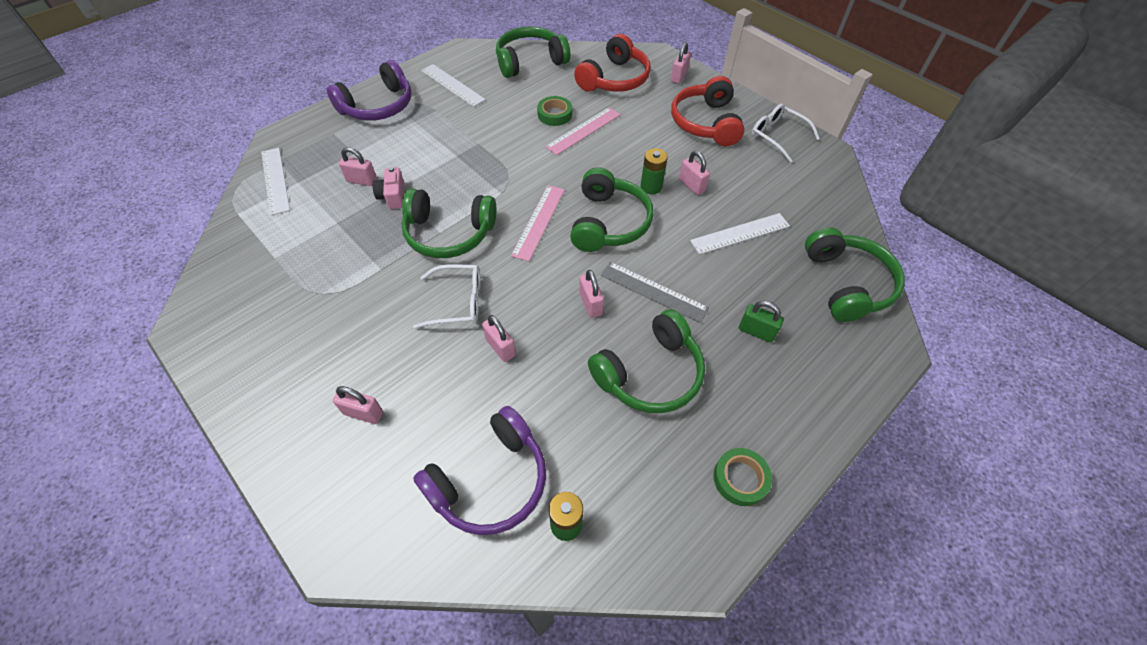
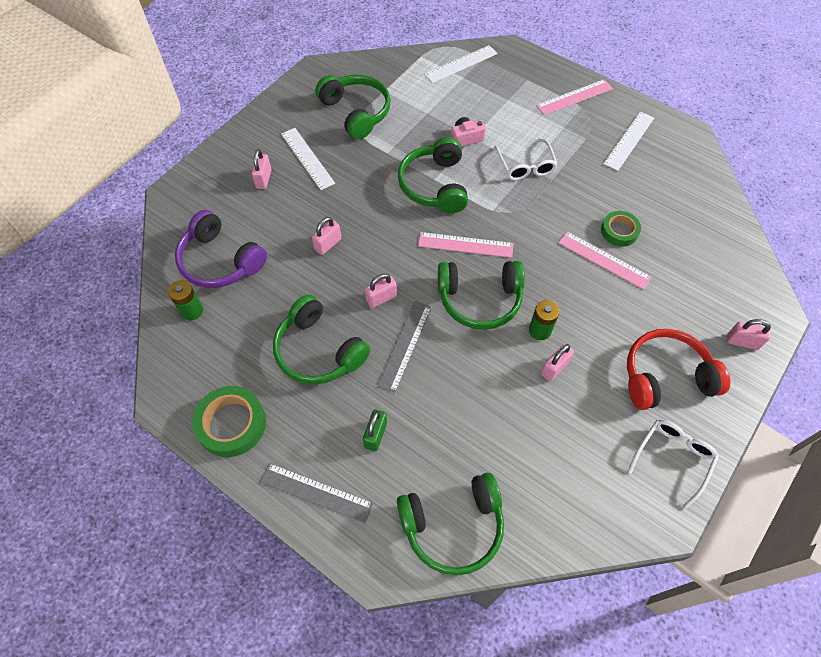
camera: 80 degrees right, 5 degrees up
purple headphones [327,60,412,121] -> pink ruler [536,79,613,115]
pink padlock [339,147,377,186] -> none
white glasses [413,264,480,329] -> white glasses moved to [494,138,558,180]
green headphones [496,27,570,78] -> green headphones moved to [315,75,391,140]
red headphones [574,34,651,92] -> none
white ruler [690,213,790,254] -> white ruler moved to [281,128,335,190]
green tape [713,448,772,506] -> green tape [192,386,266,457], size x1.57
none -> grey ruler [260,463,373,523]

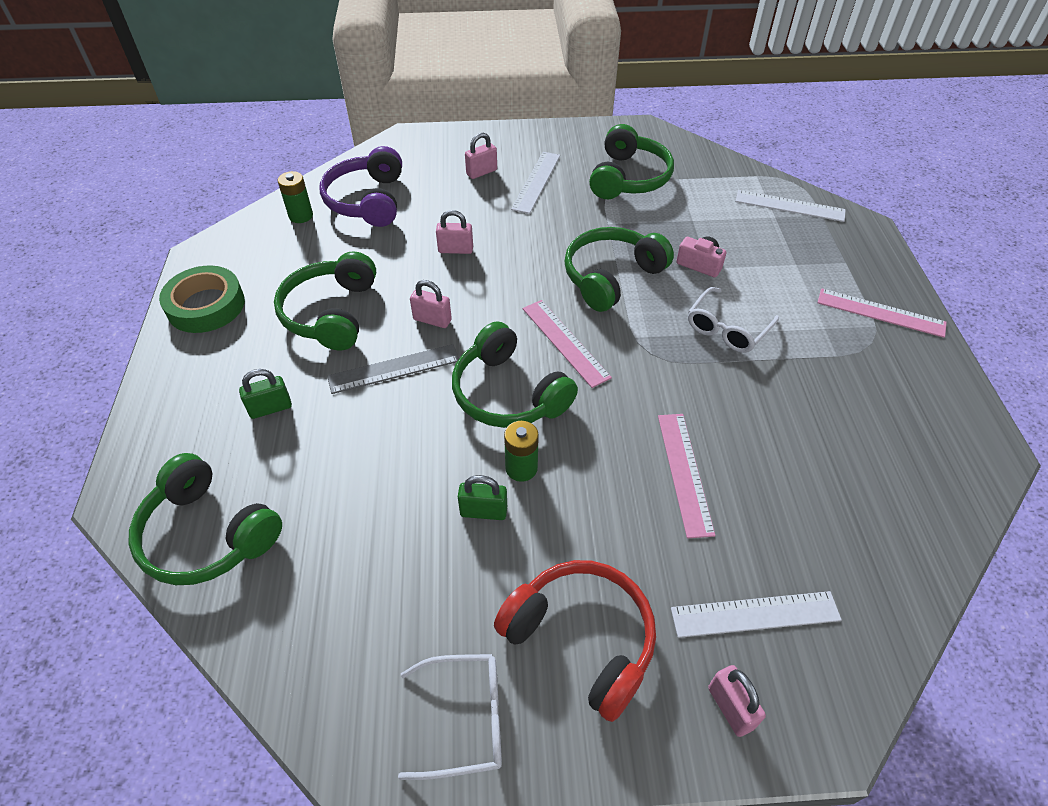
camera: 50 degrees right, 10 degrees down
grey ruler [260,463,373,523] -> none
pink padlock [541,344,574,381] -> green padlock [458,475,507,520]
green tape [601,211,641,247] -> none
white ruler [603,112,654,171] -> white ruler moved to [671,591,842,638]

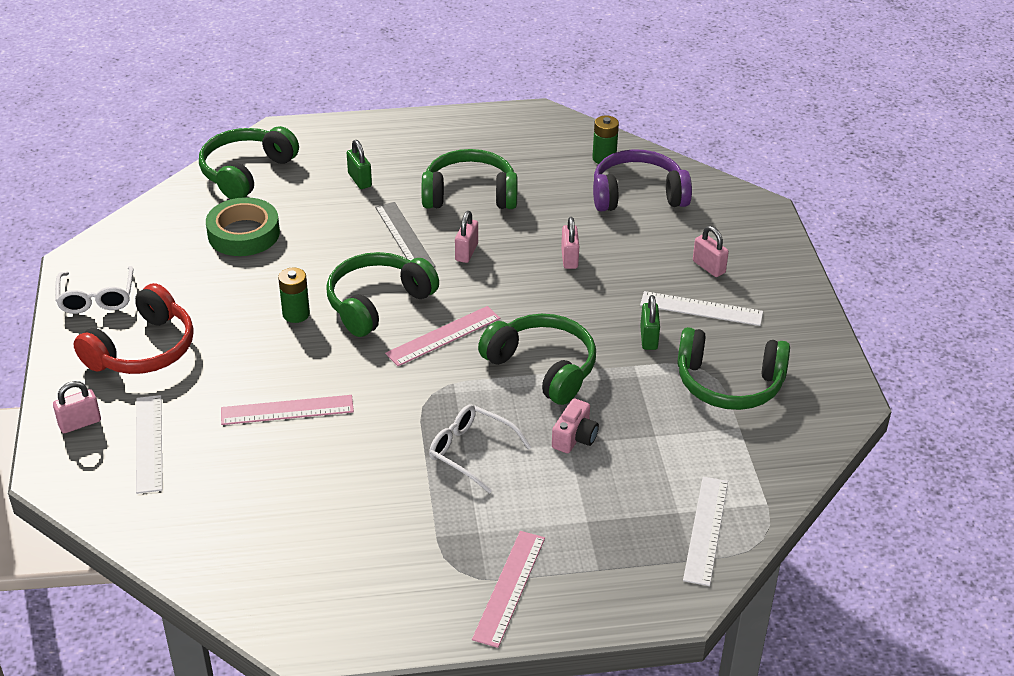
camera: 85 degrees right, 10 degrees down
green tape [159,265,245,333] -> green tape moved to [206,197,280,256]
green padlock [458,475,507,520] -> green padlock moved to [640,295,660,350]

